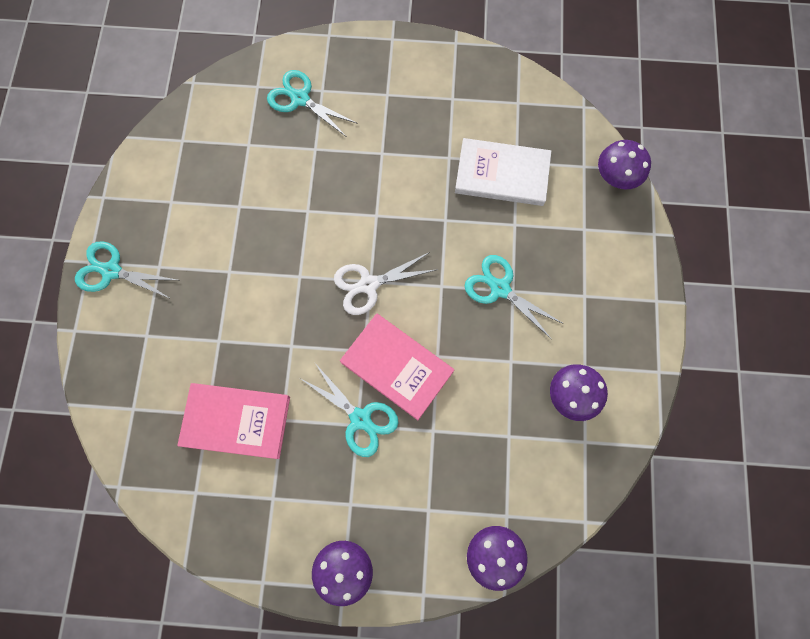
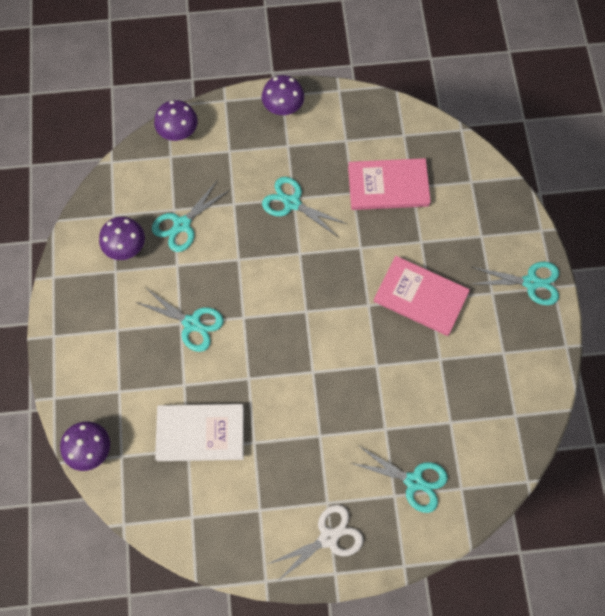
camera: 170 degrees right, 5 degrees down
white scissors [334,252,438,315] -> white scissors moved to [266,505,363,582]
pink book [340,314,454,420] -> pink book moved to [374,256,470,336]
none -> turquoise scissors [152,180,230,252]

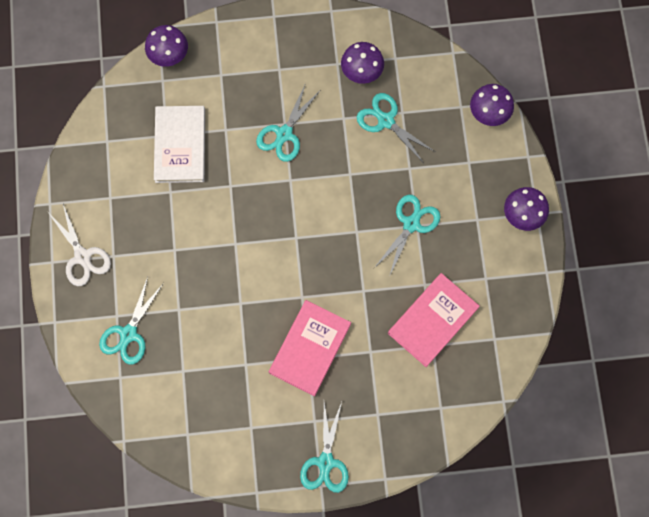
camera: 90 degrees right, 5 degrees up
pink book [348,158,431,210] -> pink book turned 45 degrees clockwise [388,273,480,367]

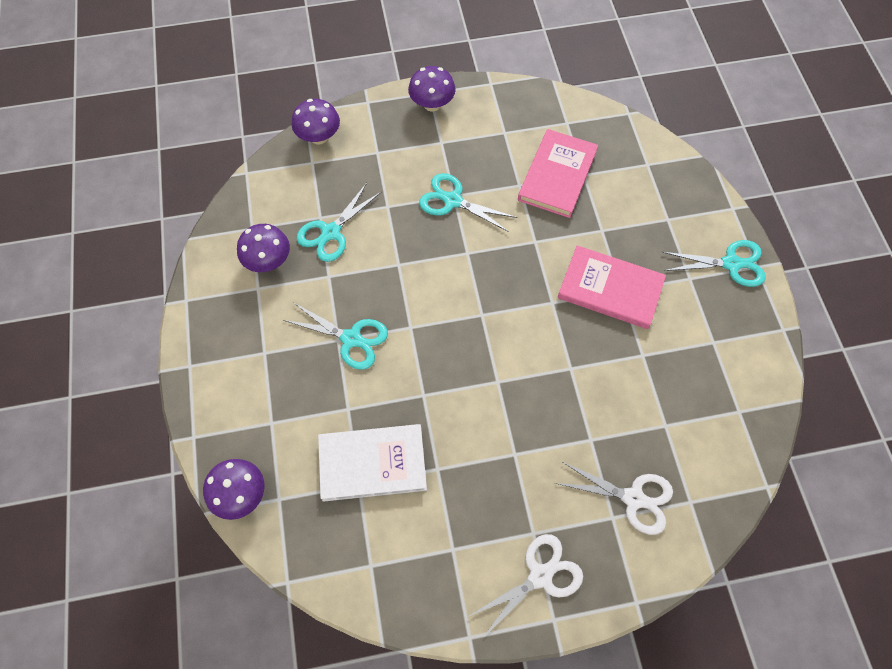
camera: 95 degrees left, 10 degrees down
turquoise scissors [99,277,164,365] -> white scissors [555,461,673,535]
pink book [388,273,480,367] -> pink book turned 75 degrees clockwise [518,129,598,218]

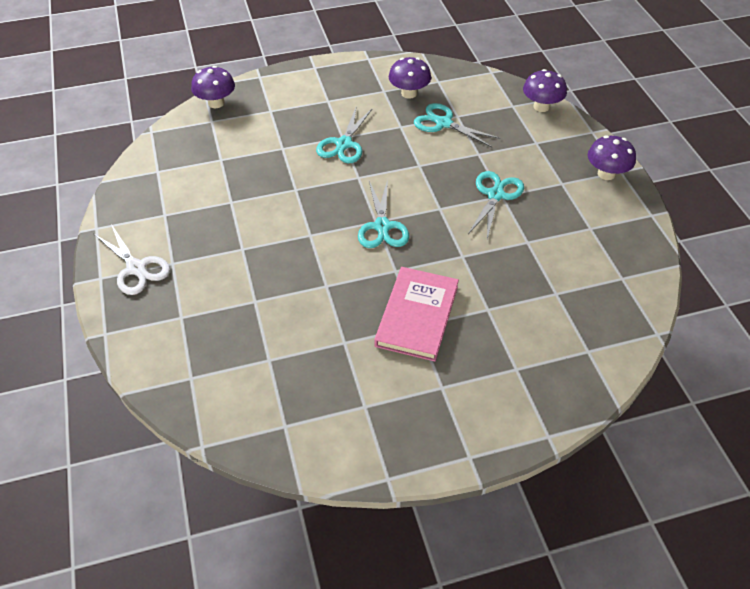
camera: 85 degrees right, 15 degrees down
white book [318,424,427,502] -> none
pink book [518,129,598,218] -> none
white scissors [555,461,673,535] -> none
turquoise scissors [662,240,766,287] -> turquoise scissors moved to [358,179,409,248]

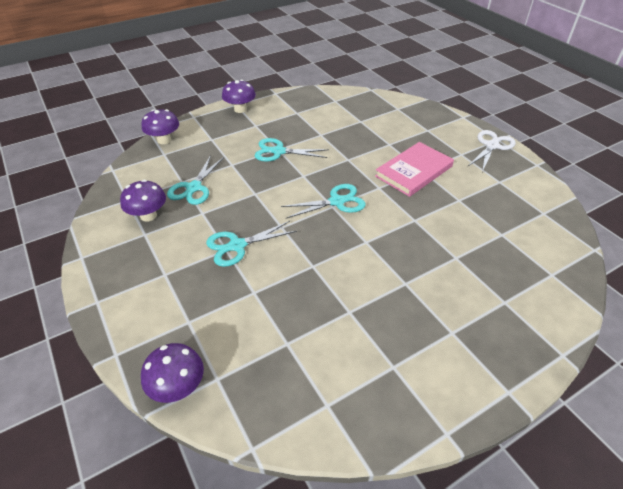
camera: 105 degrees left, 5 degrees down
white scissors [94,224,170,295] -> white scissors moved to [468,130,516,172]
turquoise scissors [316,105,373,163] -> turquoise scissors turned 150 degrees clockwise [206,221,297,267]
pink book [374,267,459,361] -> pink book turned 45 degrees counterclockwise [375,142,454,197]

